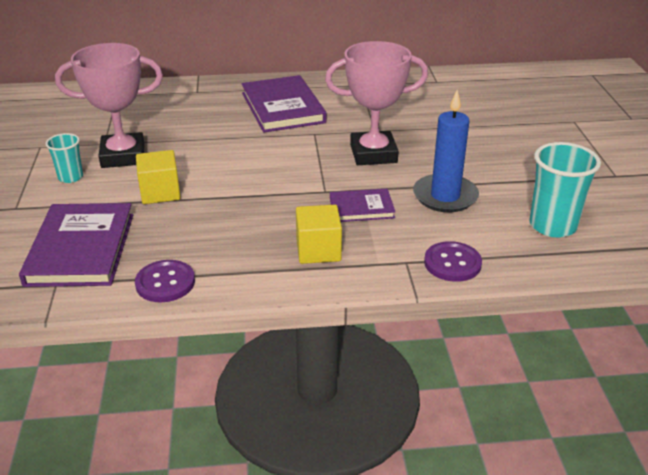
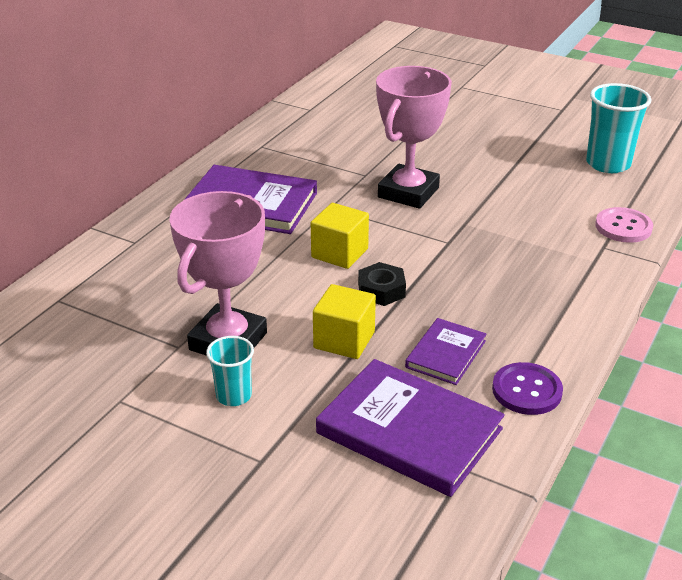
camera: 55 degrees left, 0 degrees up
yellow cube [296,205,342,264] -> yellow cube moved to [311,203,369,269]
purple book [330,189,395,222] -> purple book moved to [405,318,487,385]
blue candle [413,90,479,212] -> none
purple button [424,241,482,282] -> pink button [595,207,653,243]
none -> black nut [358,262,406,306]

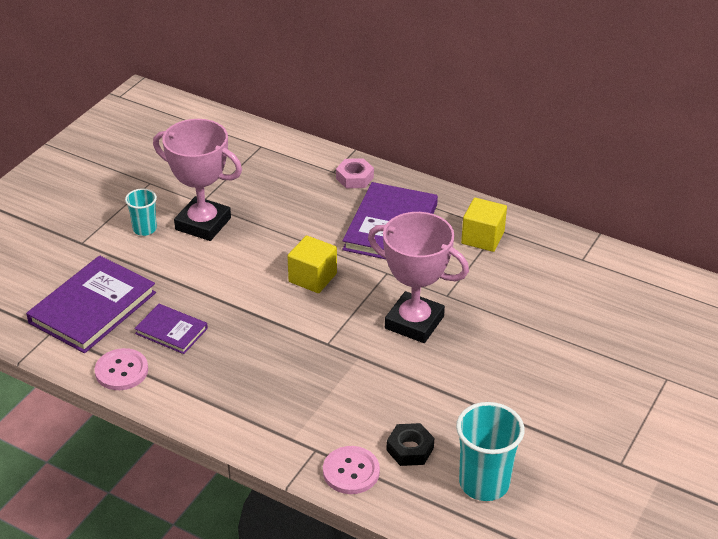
camera: 90 degrees right, 5 degrees up
yellow cube [313,284,376,359] -> yellow cube moved to [461,198,507,252]
black nut [358,262,406,306] -> black nut moved to [386,423,434,466]
purple button [492,362,563,415] -> pink button [95,348,148,390]
none -> pink nut [336,158,374,188]

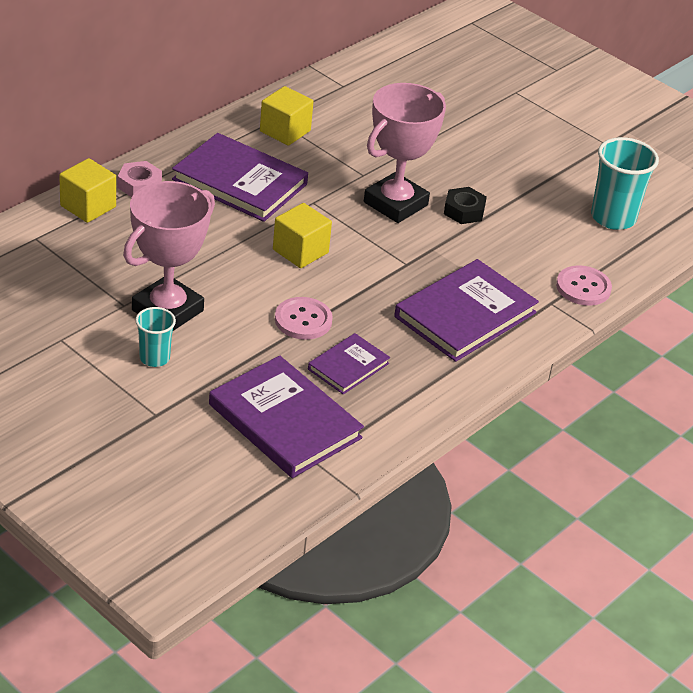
camera: 80 degrees left, 0 degrees up
pink button [95,348,148,390] -> pink button moved to [275,297,333,340]
black nut [386,423,434,466] -> black nut moved to [444,187,487,224]
none -> yellow cube [59,158,116,223]
none -> purple book [394,259,539,362]

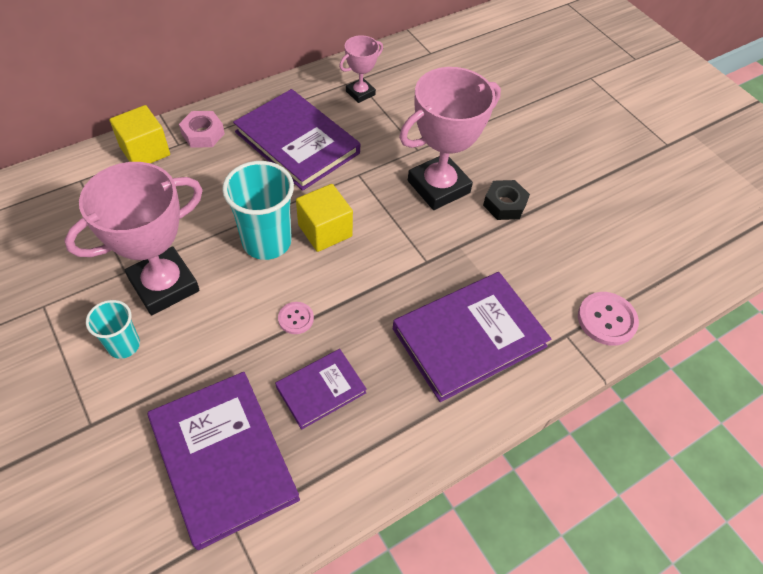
camera: 15 degrees right, 15 degrees up
yellow cube [260,86,313,146] -> pink trophy [339,35,383,103]
pink button [275,297,333,340] -> pink button [278,302,314,334], size x0.59
turquoise cup [591,137,659,230] -> turquoise cup moved to [222,161,294,260]

